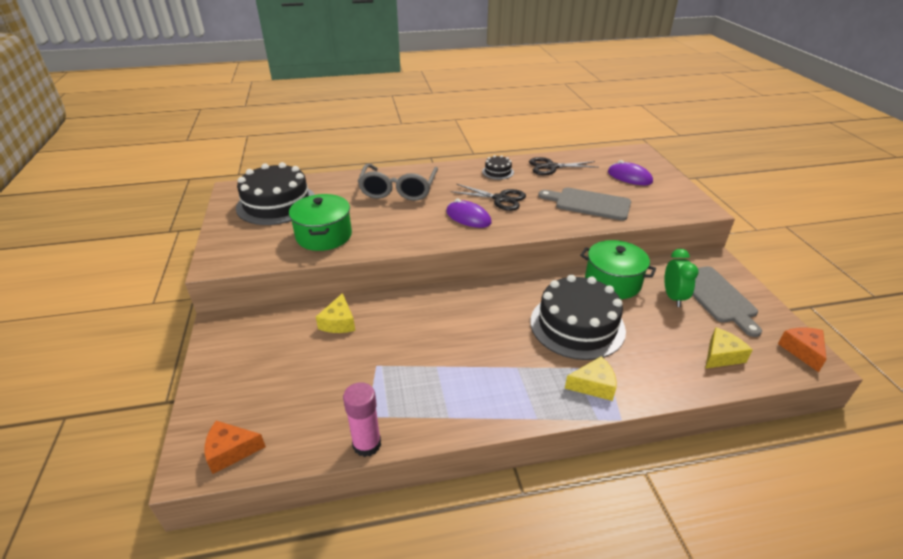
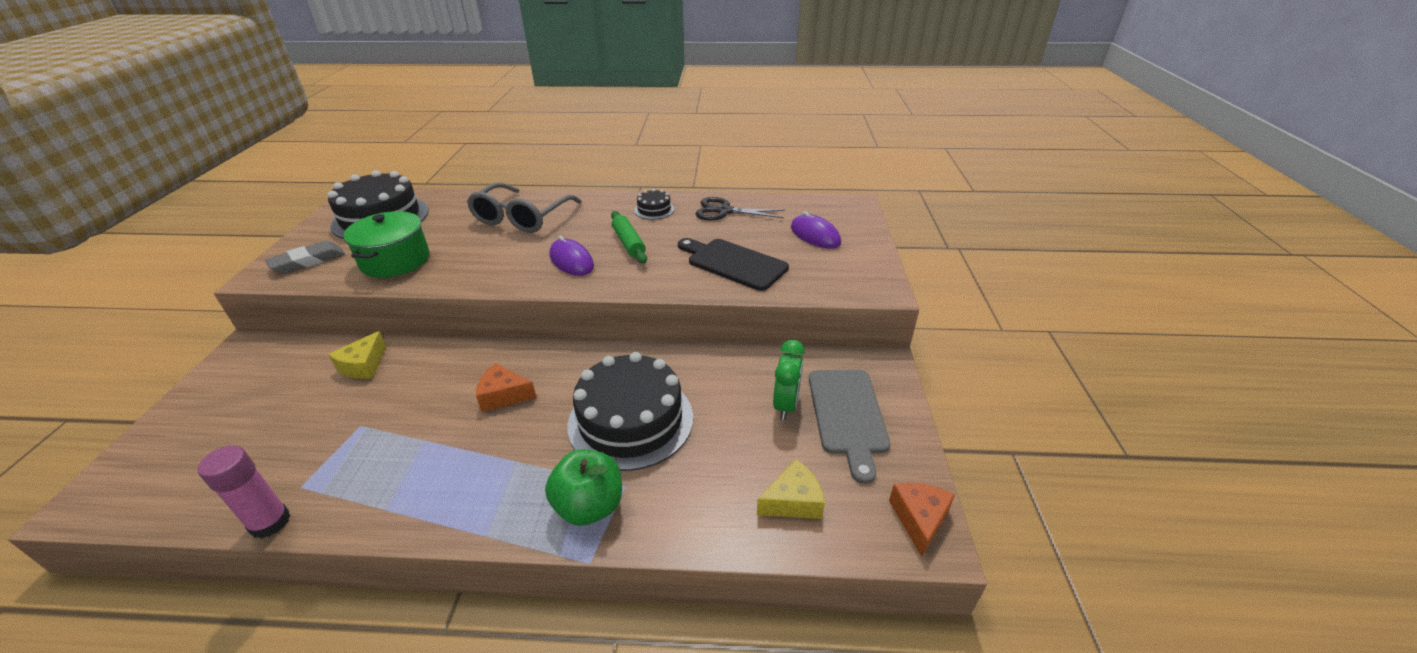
camera: 15 degrees right, 0 degrees up
orange cheese [205,421,266,474] -> orange cheese moved to [476,363,537,412]
black scissors [450,184,526,211] -> green rolling pin [611,211,647,264]
grey cutting board [538,188,631,221] -> black cutting board [678,238,789,291]
yellow cheese [565,356,616,401] -> green apple [545,450,622,526]
green pot [580,240,656,299] -> none
none -> grey eraser [265,241,345,274]

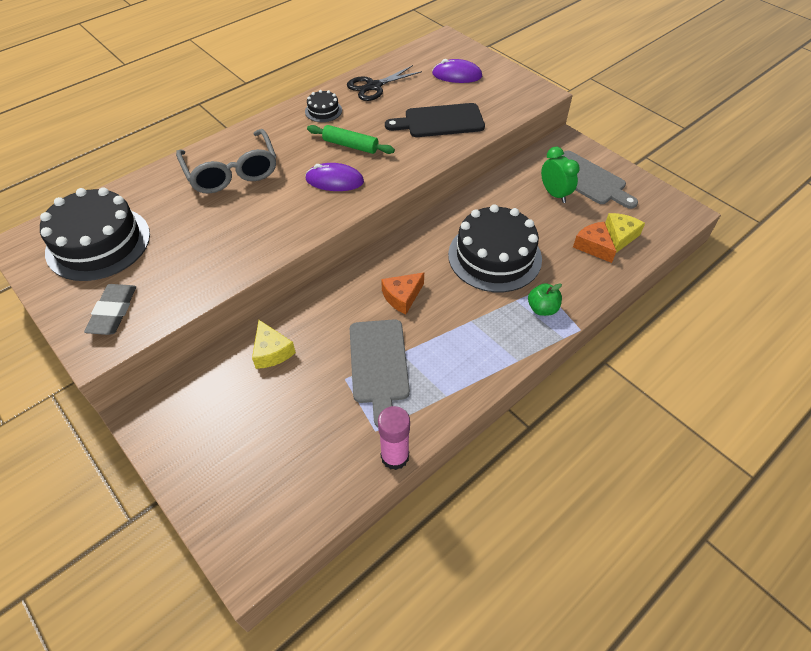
camera: 45 degrees left, 15 degrees up
green pot [343,211,429,278] -> none
green apple [545,450,622,526] -> green apple [528,283,562,316], size x0.65
orange cheese [889,483,955,557] -> orange cheese moved to [573,222,616,263]
none -> grey cutting board [350,319,410,427]

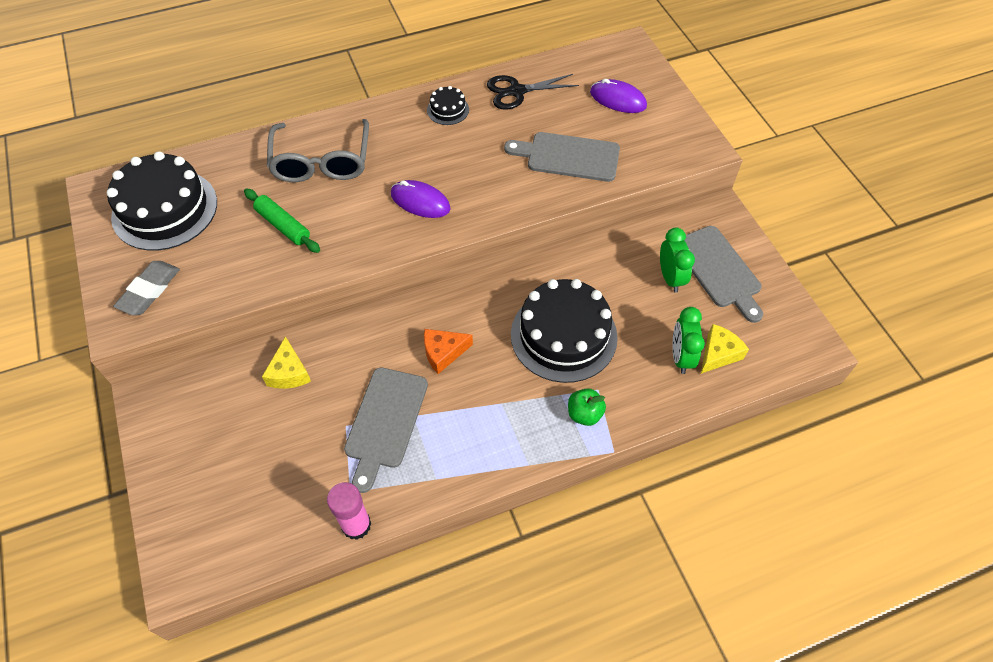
camera: 20 degrees right, 5 degrees up
green rolling pin [307,125,395,154] -> green rolling pin moved to [244,189,320,253]
black cutting board [385,103,485,137] -> grey cutting board [504,132,620,182]
orange cheese [573,222,616,263] -> green clock [672,307,705,374]

